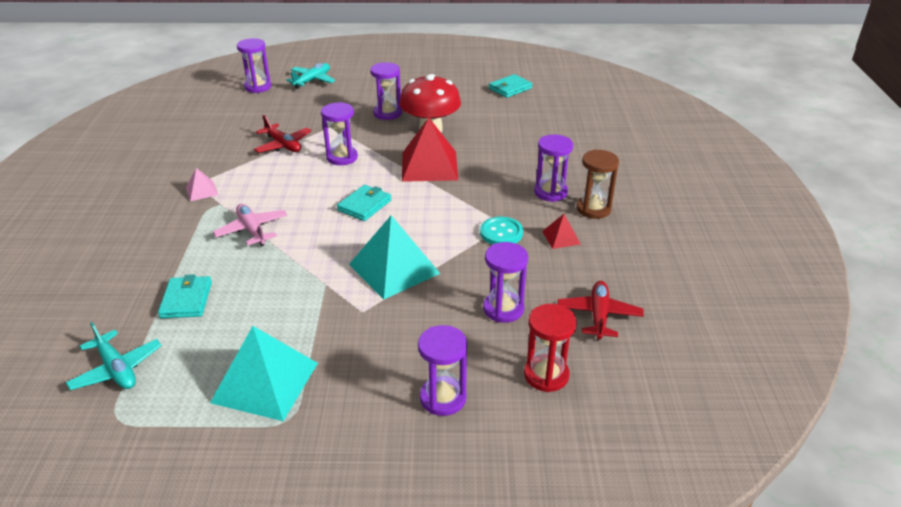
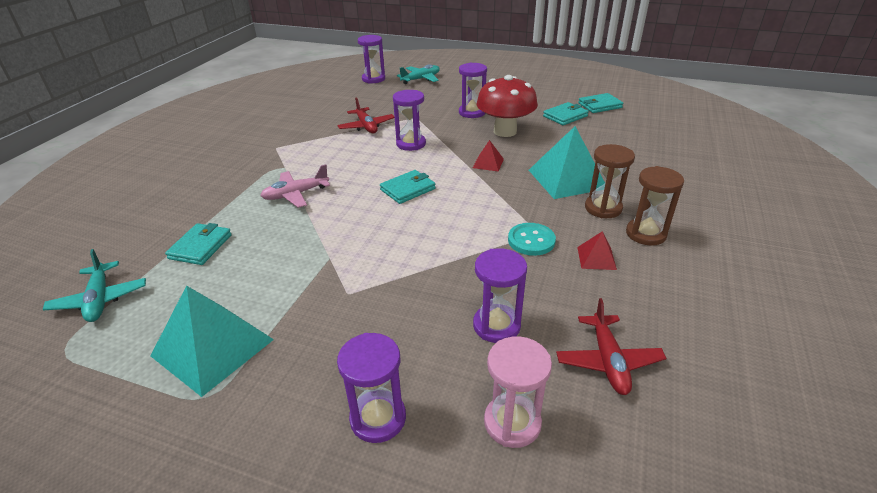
camera: 20 degrees right, 0 degrees up
pink pyramid [186,168,218,201] -> none
pink plane [213,204,287,246] -> pink plane turned 105 degrees counterclockwise [260,165,330,208]
turquoise pyramid [349,215,440,299] -> turquoise pyramid moved to [529,126,605,199]
red pyramid [402,117,458,182] -> red pyramid [473,140,504,172], size x0.48
red hourglass [524,304,577,392] -> pink hourglass [484,336,552,448]
purple hourglass [534,134,573,202] -> brown hourglass [585,144,635,218]
red plane [557,281,644,340] -> red plane turned 150 degrees clockwise [556,298,666,395]
none -> turquoise wallet [543,102,589,125]

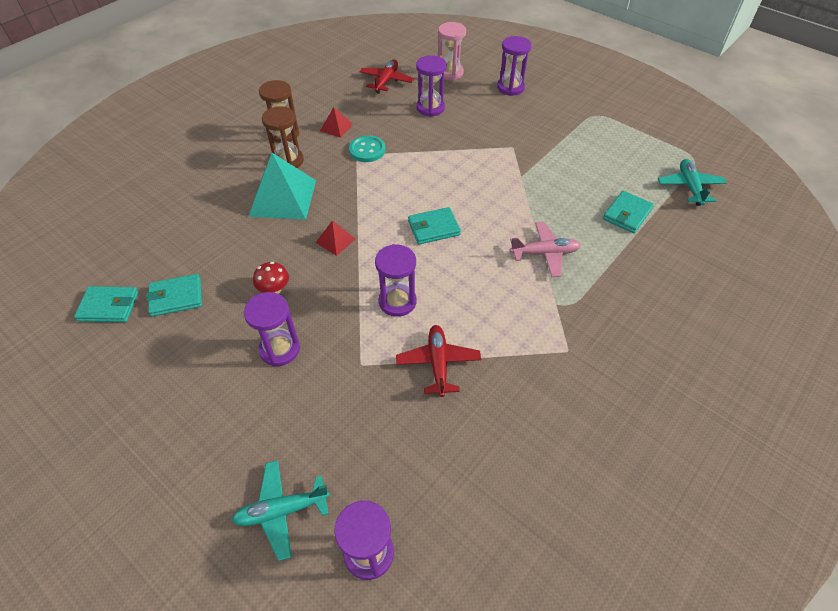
camera: 160 degrees left, 15 degrees up
turquoise pyramid [150,285,274,397] -> none
red mushroom [477,75,538,137] -> red mushroom [253,262,289,294], size x0.46

